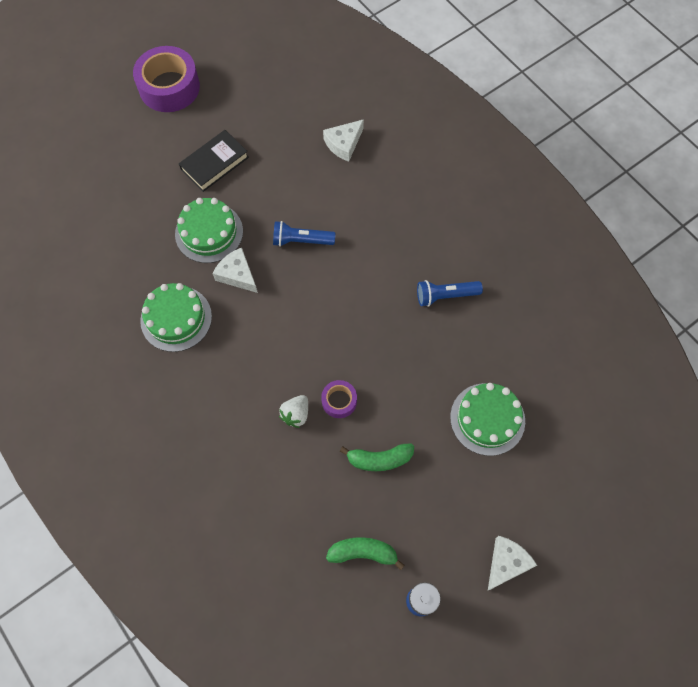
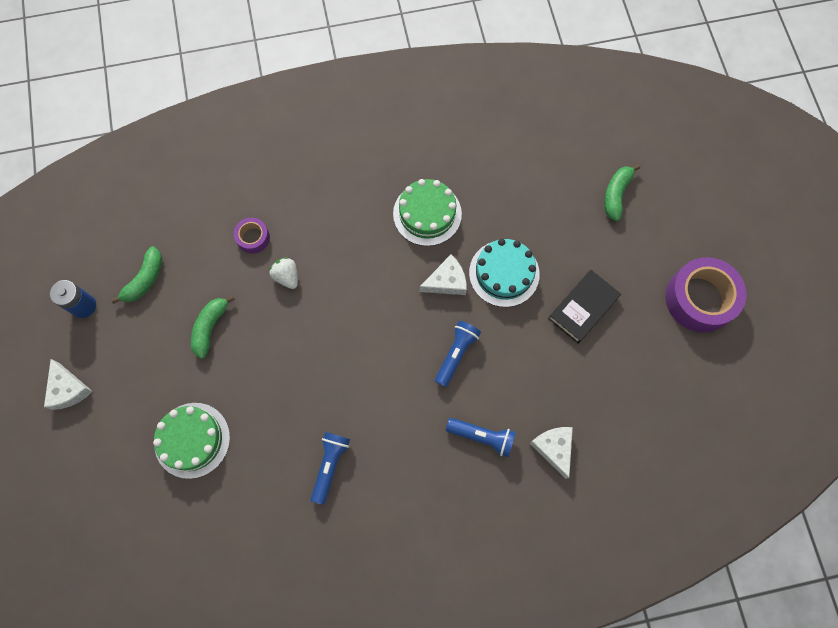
camera: 115 degrees right, 5 degrees up
green cake [175,198,243,263] -> turquoise cake [469,239,540,307]
black book [179,130,249,192] -> black book turned 60 degrees clockwise [548,270,621,344]
purple tape [321,380,357,418] -> purple tape moved to [234,218,270,254]
none -> blue flashlight [446,418,516,458]
none -> green banana [604,164,640,221]

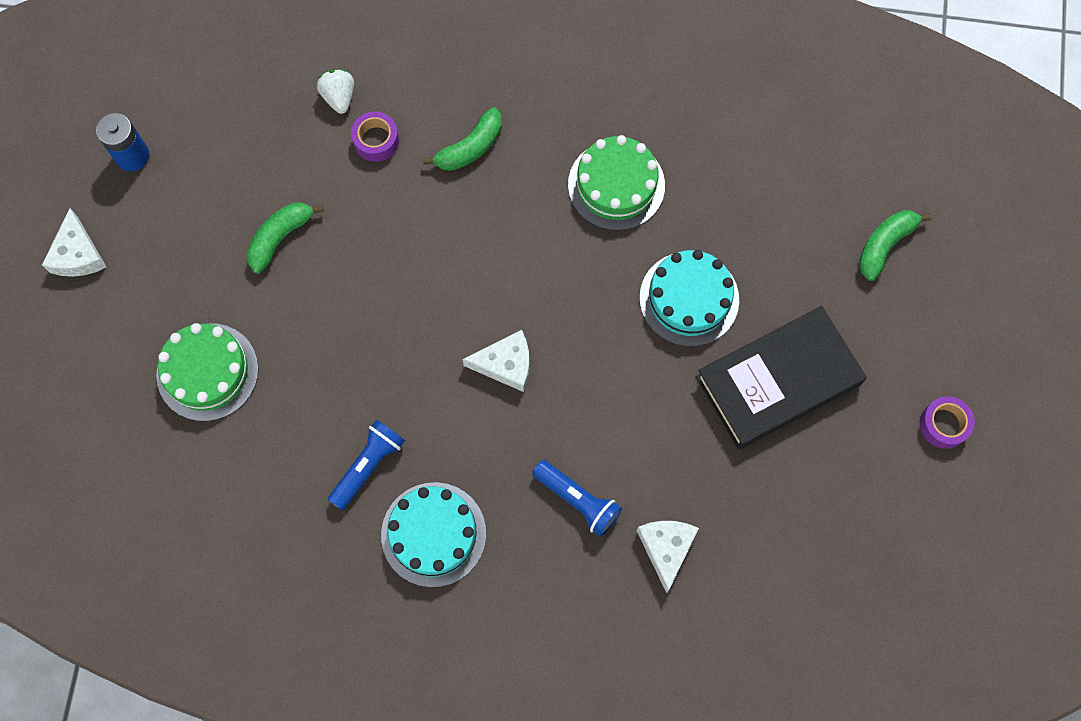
camera: 20 degrees right, 0 degrees up
green banana [111,246,163,304] -> green banana moved to [423,107,502,171]
white strawberry [269,257,298,289] -> white strawberry moved to [317,69,354,114]
white cheese [420,255,467,295] -> white cheese moved to [462,330,529,392]
blue flashlight [435,321,481,387] -> none
black book [548,270,621,344] -> black book [696,306,867,450], size x1.54
purple tape [665,257,746,333] -> purple tape [920,396,975,449], size x0.49
none -> turquoise cake [381,482,486,587]

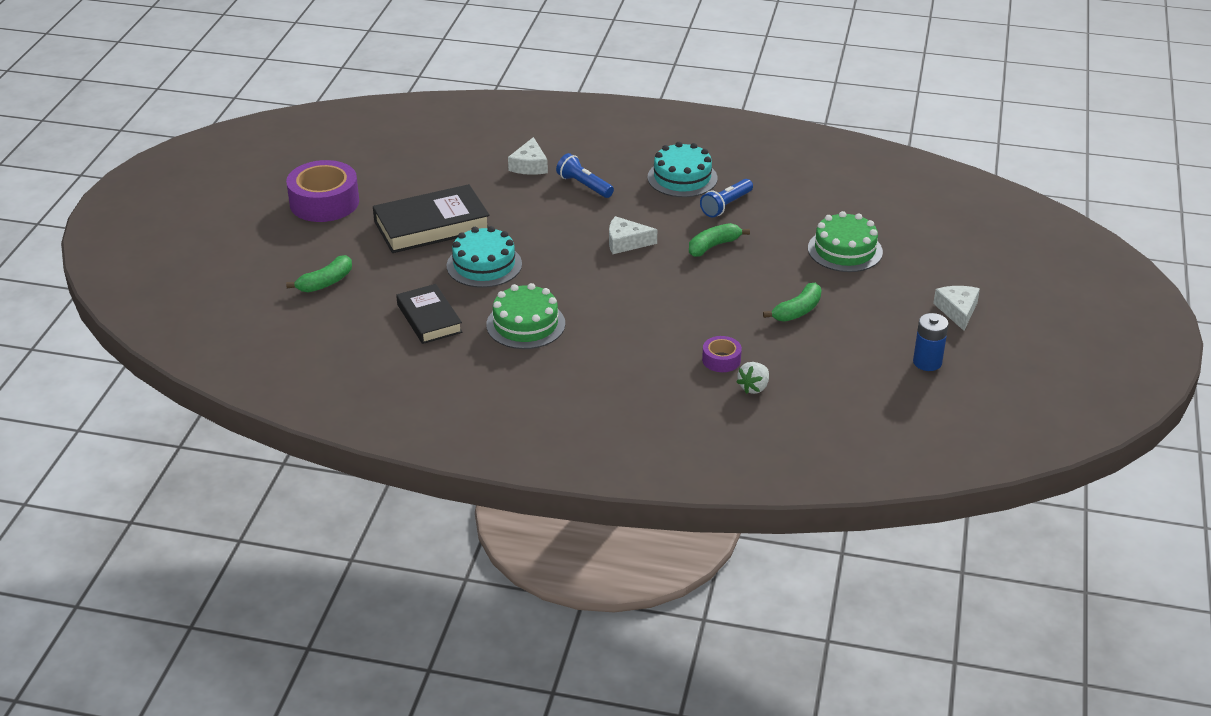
camera: 175 degrees left, 35 degrees down
white strawberry [317,69,354,114] -> white strawberry turned 45 degrees clockwise [736,362,769,394]
green banana [423,107,502,171] -> green banana moved to [689,223,750,257]
purple tape [920,396,975,449] -> purple tape [286,160,359,222], size x2.03
none -> black book [396,284,463,344]

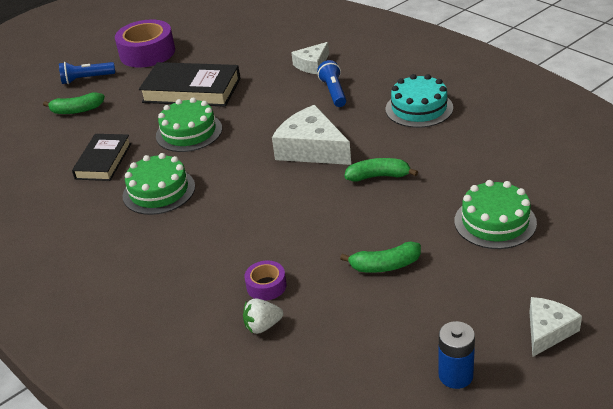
camera: 40 degrees right, 0 degrees up
turquoise cake [447,226,522,288] -> green cake [156,97,222,152]
white cheese [609,216,657,254] -> white cheese [272,105,351,165], size x1.68
blue flashlight [700,179,753,217] -> blue flashlight moved to [59,62,115,84]

